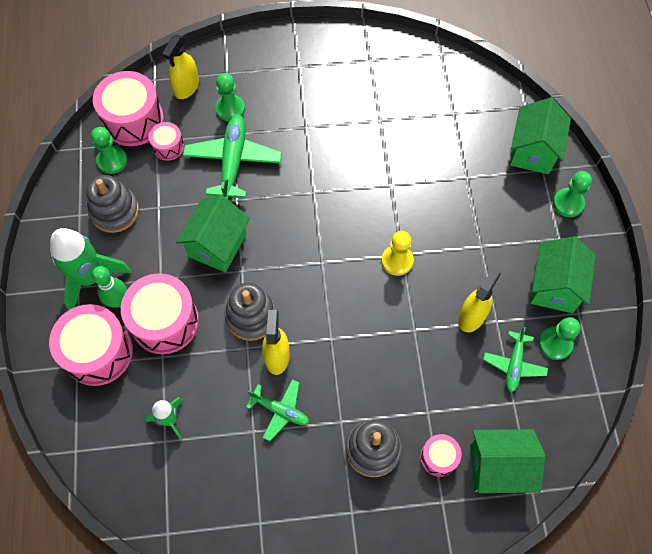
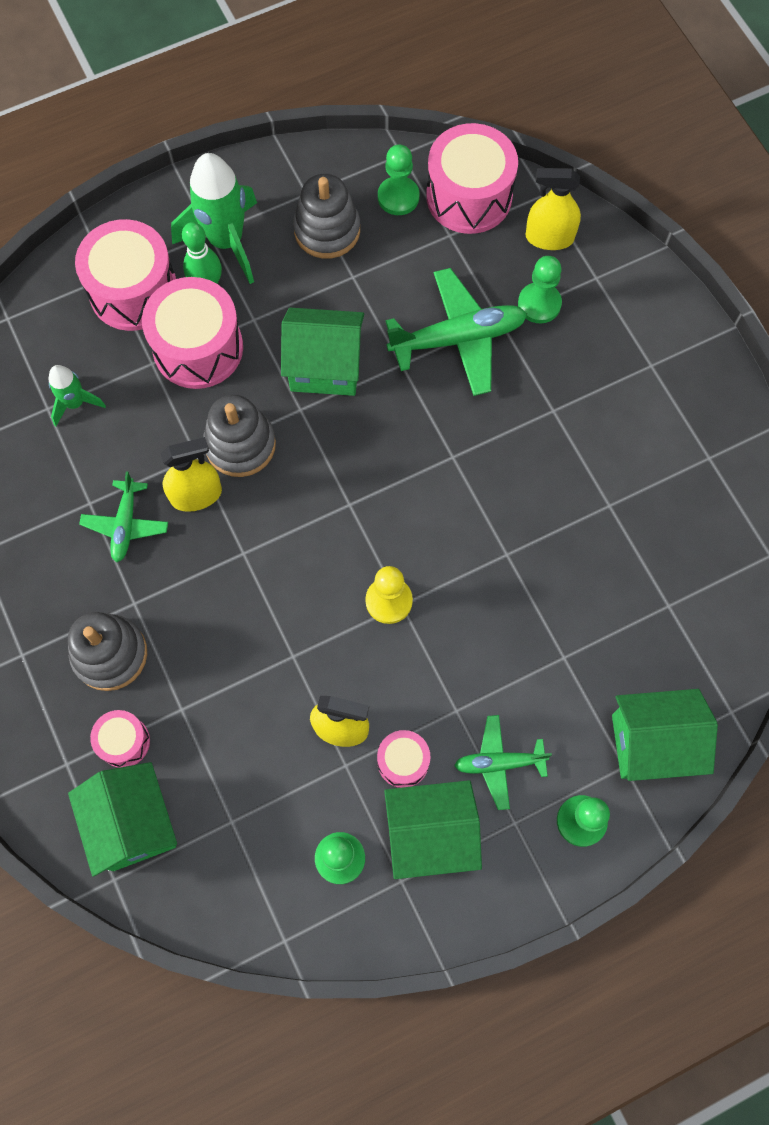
camera: 70 degrees right, 5 degrees up
pink drum [149,122,184,161] -> pink drum moved to [377,730,430,788]
green plane [483,327,548,392] -> green plane moved to [454,715,552,810]

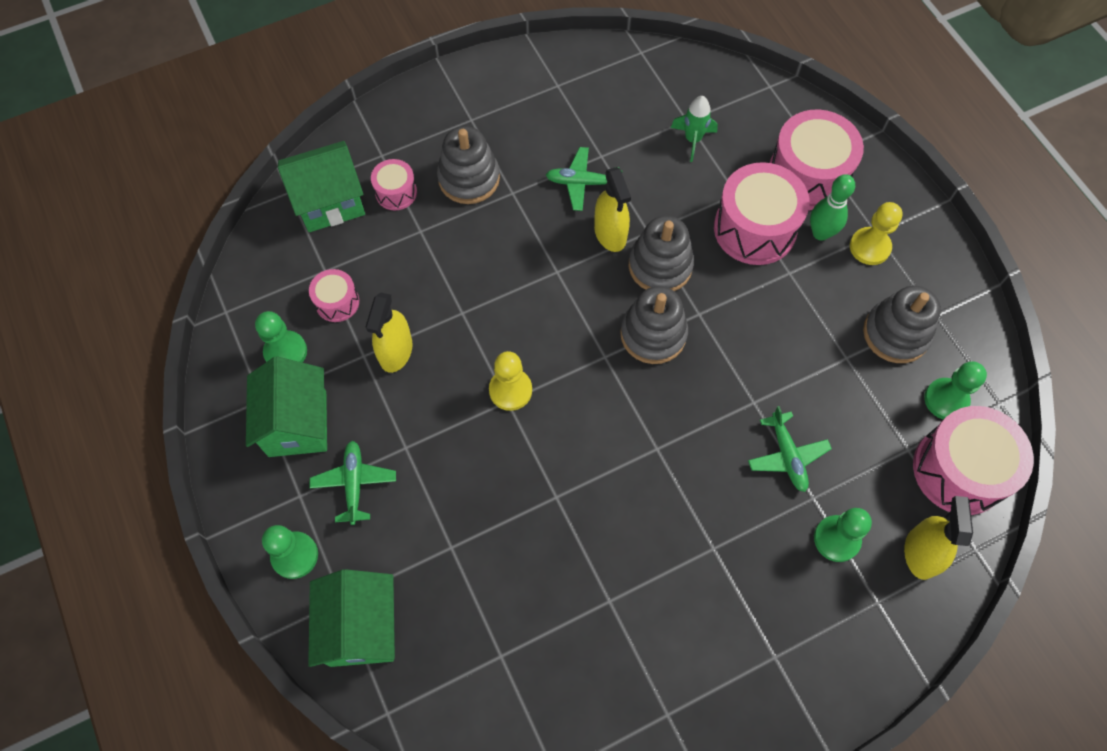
camera: 90 degrees right, 5 degrees down
green rocket [171,153,257,284] -> yellow pawn [850,202,902,265]
green house [281,308,364,396] -> none
pink drum [377,730,430,788] -> pink drum moved to [309,269,359,322]
green plane [386,268,527,396] -> green plane [748,406,832,492], size x0.59
none -> grey stacking toy [620,286,688,364]

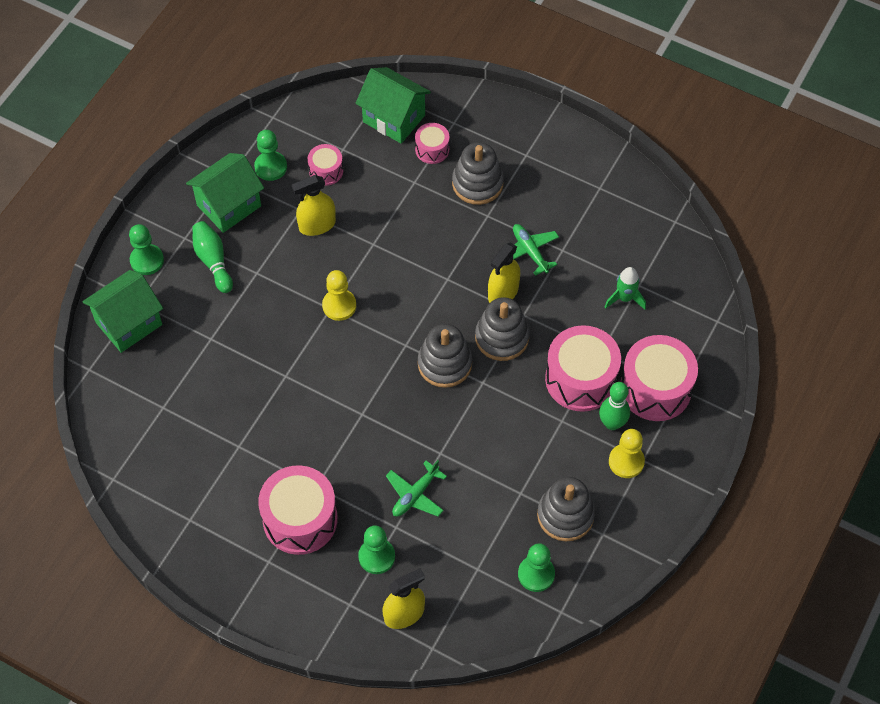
camera: 55 degrees right, 5 degrees down
green plane [310,441,396,525] -> green bowling pin [193,221,233,293]
pink drum [913,406,1034,515] -> pink drum moved to [258,465,338,555]

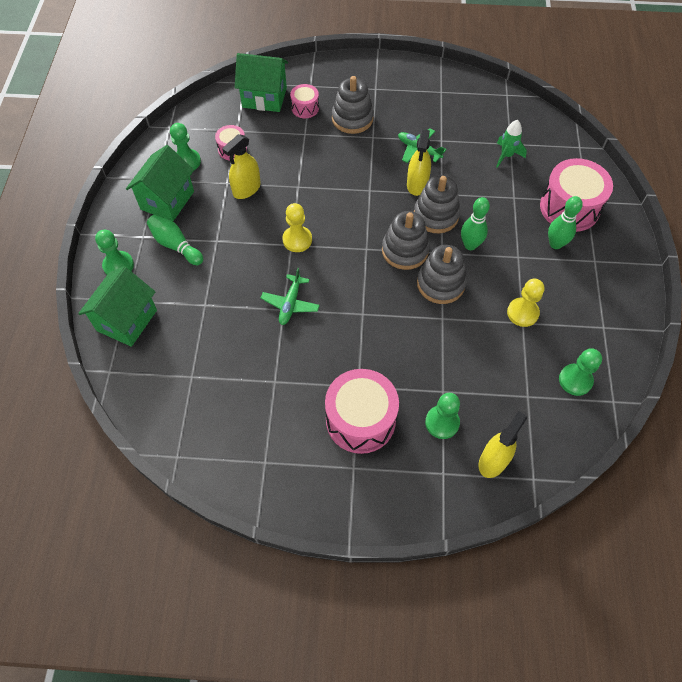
camera: 25 degrees left, 0 degrees up
green plane [386,460,447,517] -> green plane moved to [261,268,320,325]
grey stacking toy [537,477,595,541] -> grey stacking toy moved to [417,245,467,304]
pink drum [545,325,621,412] -> none
yellow pawn [609,429,645,478] -> yellow pawn moved to [507,279,545,327]
none -> green bowling pin [461,197,490,250]

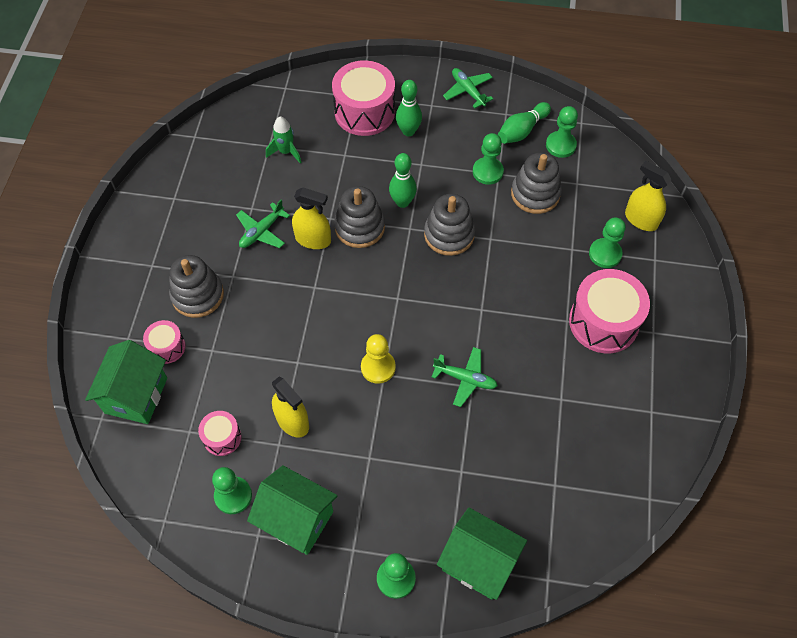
camera: 85 degrees left, 0 degrees up
green bowling pin [147,215,203,265] -> green bowling pin moved to [498,102,551,144]
grey stacking toy [382,211,430,270] -> grey stacking toy moved to [511,153,562,214]
yellow pawn [507,279,545,327] -> green pawn [473,133,504,185]
none -> green plane [443,68,493,108]

